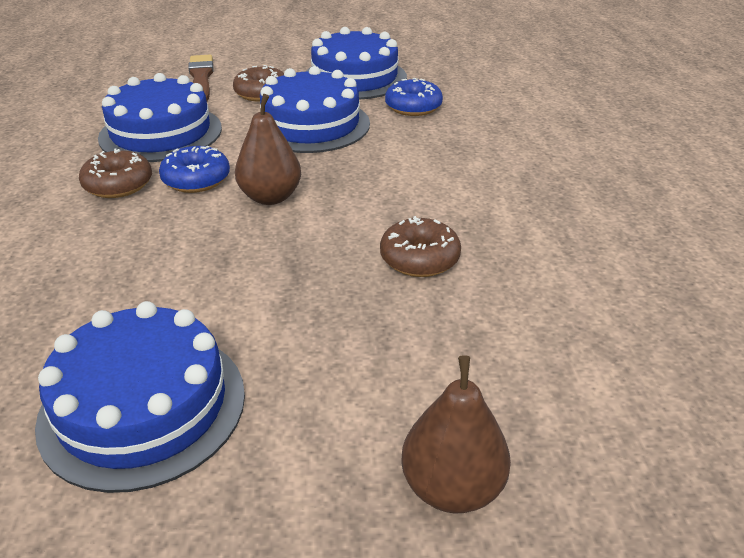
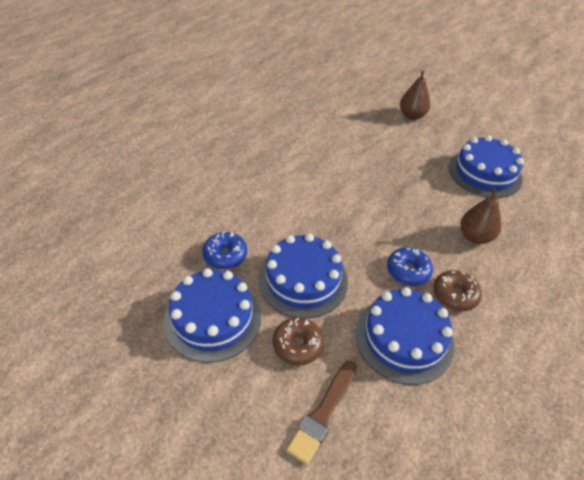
camera: 140 degrees left, 10 degrees up
brown pear [235,94,301,205] -> brown pear moved to [460,188,501,244]
brown donut [380,216,461,277] -> none

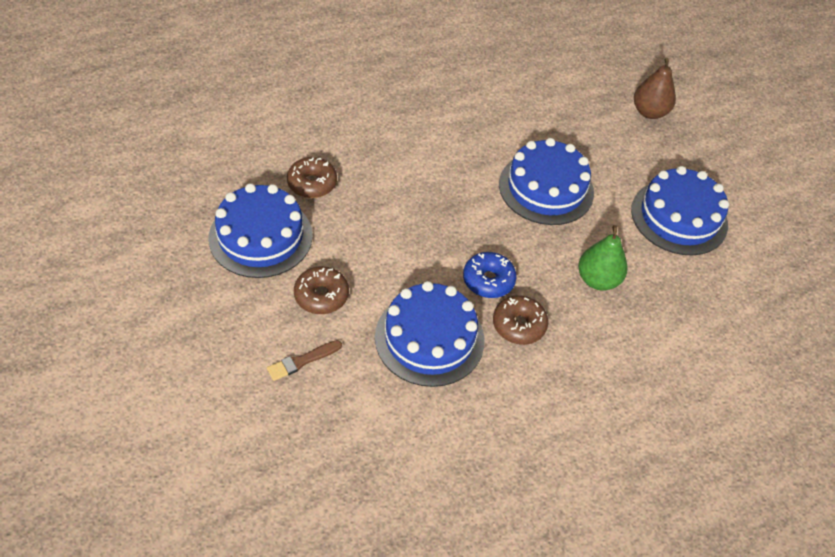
camera: 25 degrees right, 5 degrees up
blue donut [202,231,247,269] -> brown donut [287,157,337,198]
blue cake [258,234,348,318] -> blue cake moved to [499,138,594,225]
brown brush [286,361,357,465] -> brown brush [267,340,342,381], size x0.66
brown pear [460,188,501,244] -> green pear [578,225,628,291]

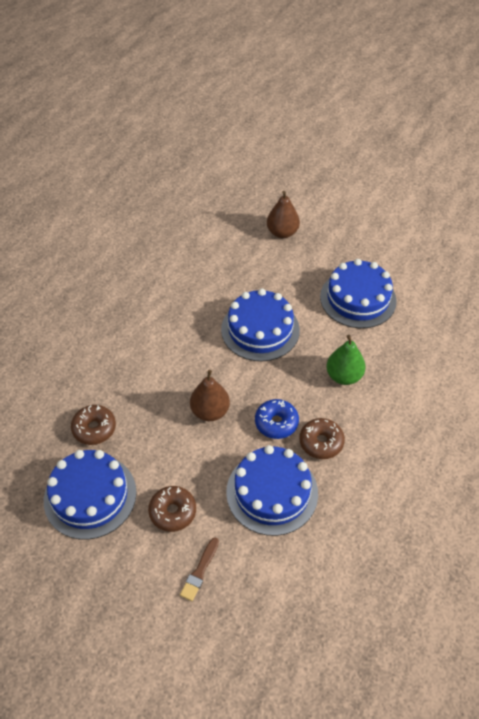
camera: 30 degrees left, 0 degrees up
none -> brown pear [190,370,230,421]

